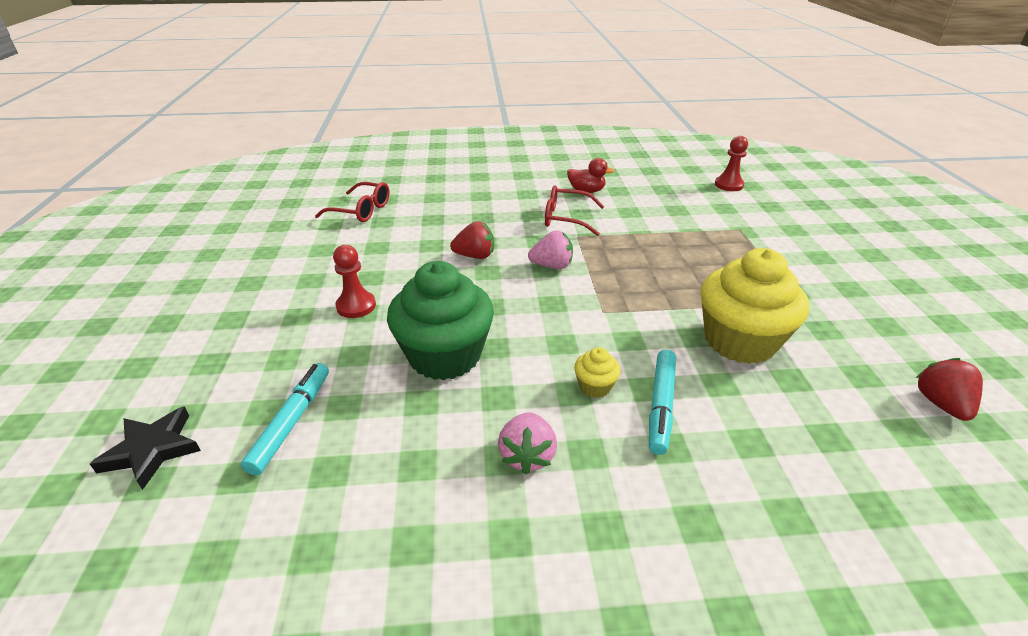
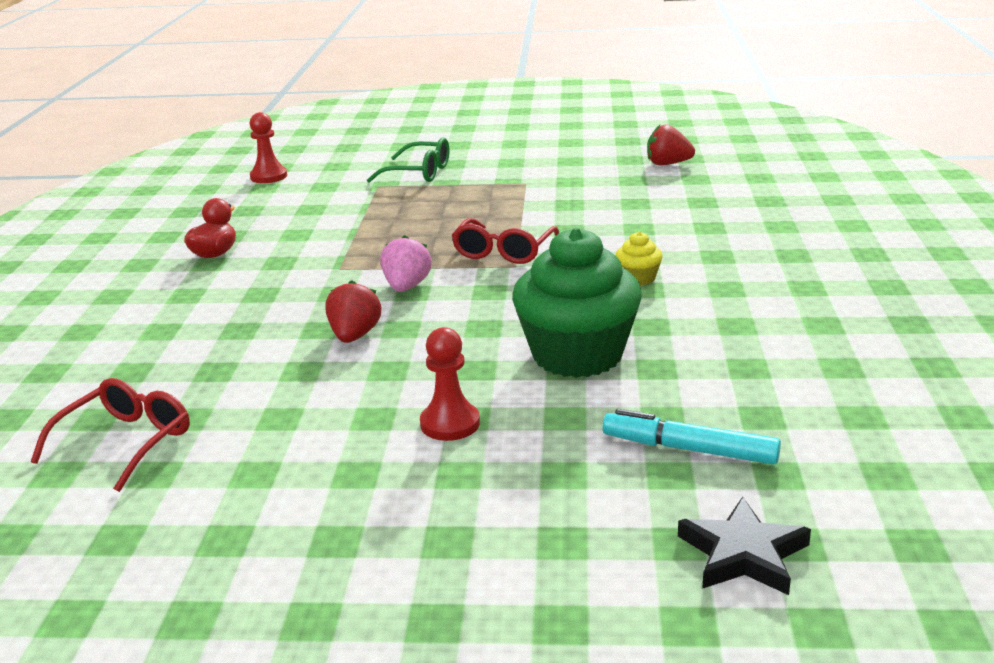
camera: 80 degrees left, 10 degrees down
pink strawberry [498,412,557,474] -> none
red glasses [545,185,604,236] -> red glasses moved to [452,218,559,264]
turquoise marker [649,350,676,455] -> none
yellow cupcake [700,248,809,364] -> none
none -> green glasses [367,137,449,183]

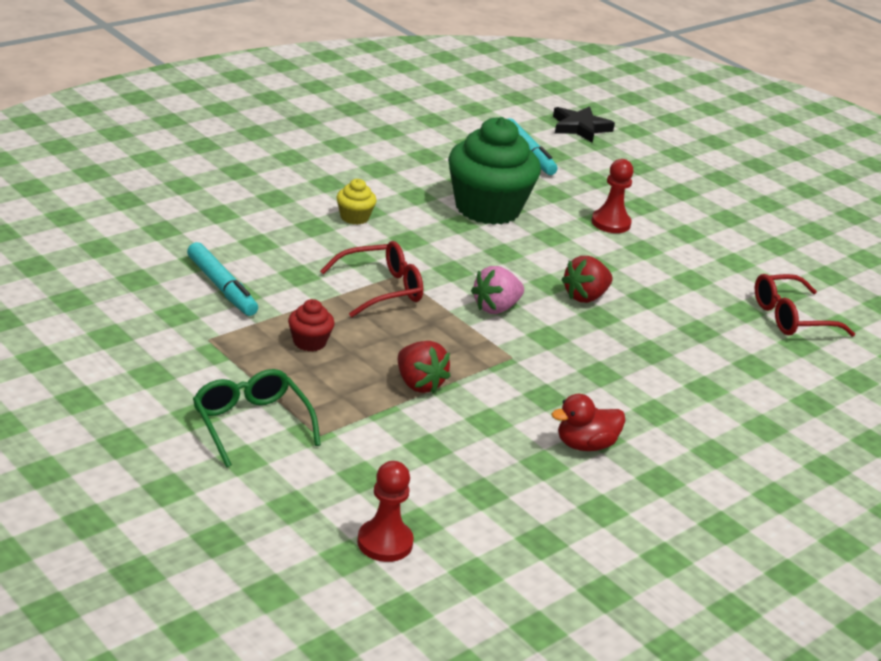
camera: 140 degrees left, 5 degrees up
red strawberry [647,124,695,165] -> red strawberry moved to [398,341,451,393]
none -> turquoise marker [187,242,258,316]
none -> red cupcake [288,299,335,352]

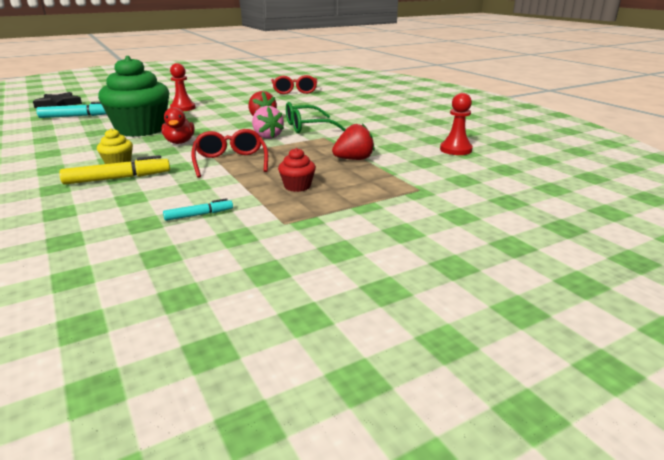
camera: 75 degrees left, 5 degrees down
turquoise marker [187,242,258,316] -> turquoise marker [163,198,233,221], size x0.57
green glasses [193,369,321,467] -> green glasses moved to [286,102,346,133]
red pawn [357,461,414,562] -> red pawn moved to [440,93,473,155]
red duck [551,394,626,451] -> red duck moved to [161,107,195,144]
none -> yellow marker [59,155,170,185]

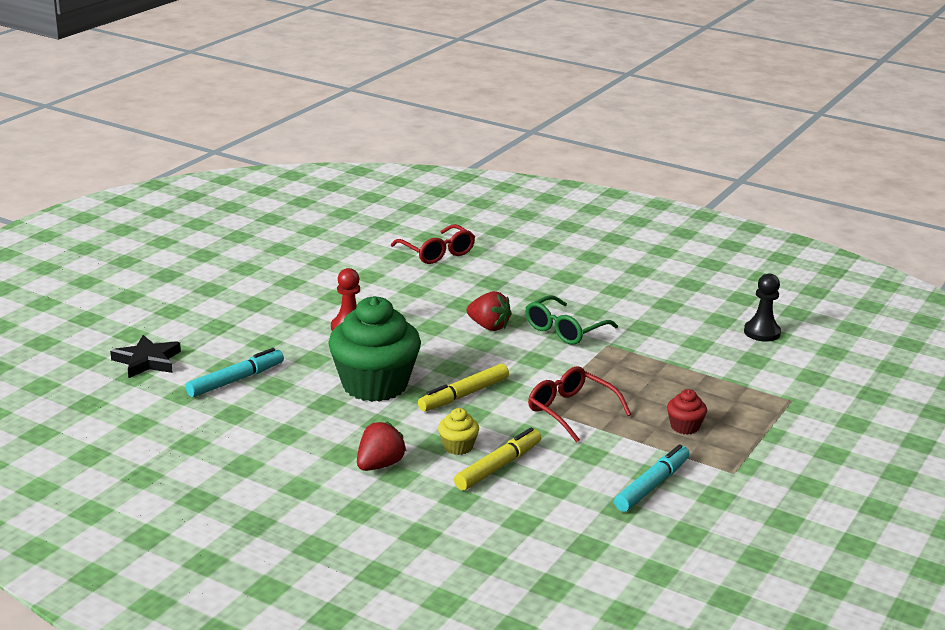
camera: 30 degrees left, 0 degrees up
red duck [161,107,195,144] -> yellow marker [418,364,509,412]
turquoise marker [163,198,233,221] -> turquoise marker [614,444,689,512], size x1.74
pink strawberry [252,106,284,139] -> none
red strawberry [332,123,375,160] -> red strawberry moved to [357,421,407,471]
red pawn [440,93,473,155] -> black pawn [744,274,781,342]

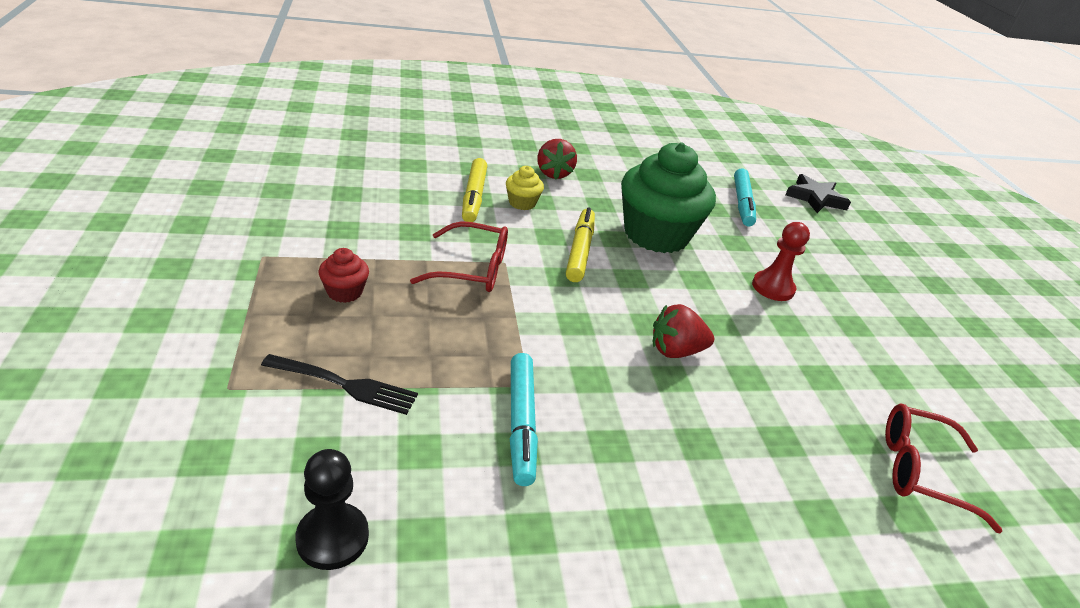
camera: 135 degrees right, 10 degrees up
green glasses [525,295,618,345] -> none
turquoise marker [614,444,689,512] -> turquoise marker moved to [510,353,538,486]
none -> black fork [261,354,418,415]

